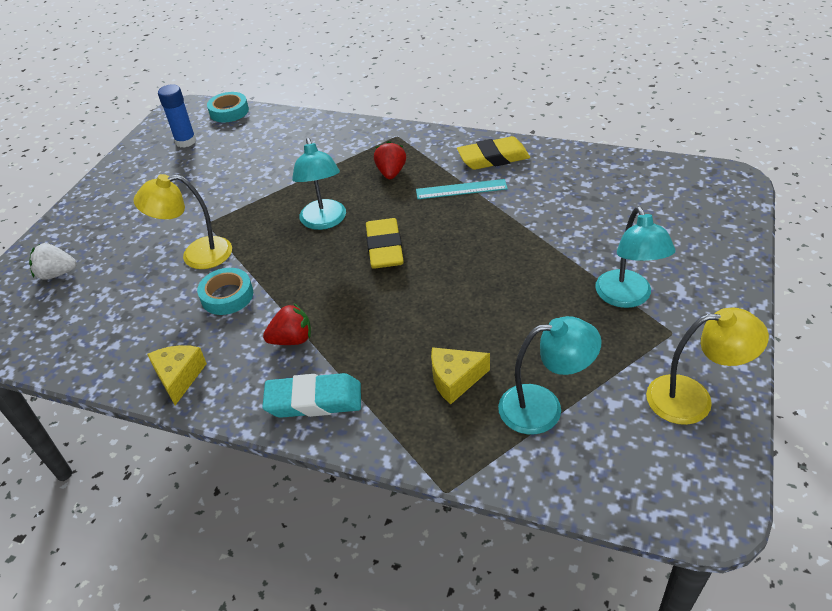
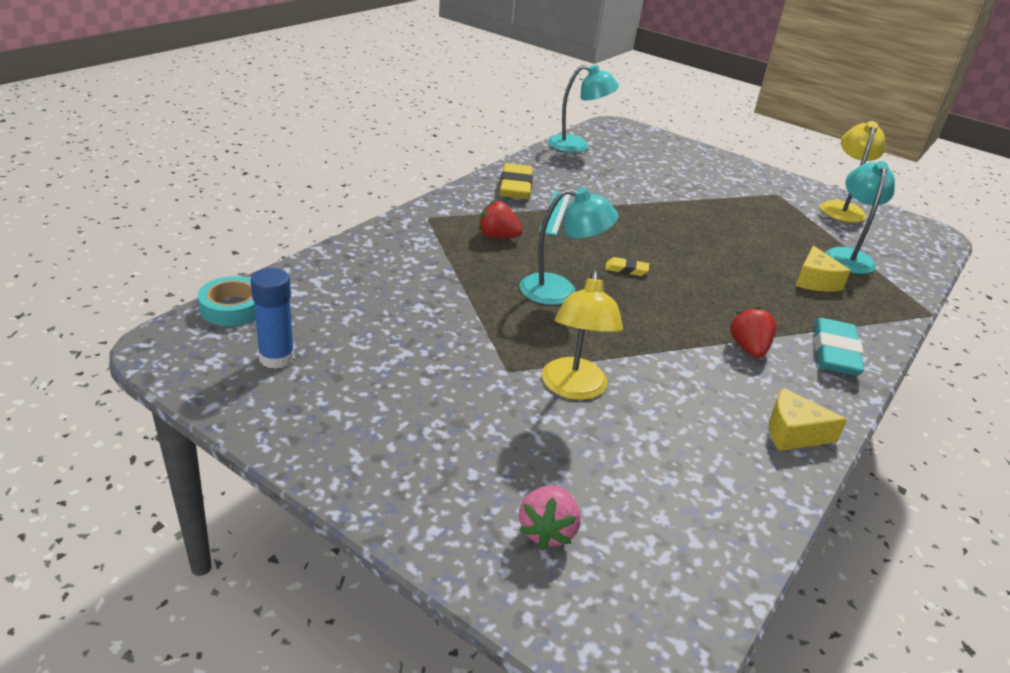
camera: 80 degrees left, 10 degrees down
white strawberry [29,243,77,280] -> pink strawberry [519,485,581,550]
turquoise tape [197,268,253,315] -> none
yellow eraser [366,218,404,269] -> yellow eraser [605,257,649,276], size x0.50
turquoise lamp [595,206,676,308] -> turquoise lamp moved to [548,65,619,153]

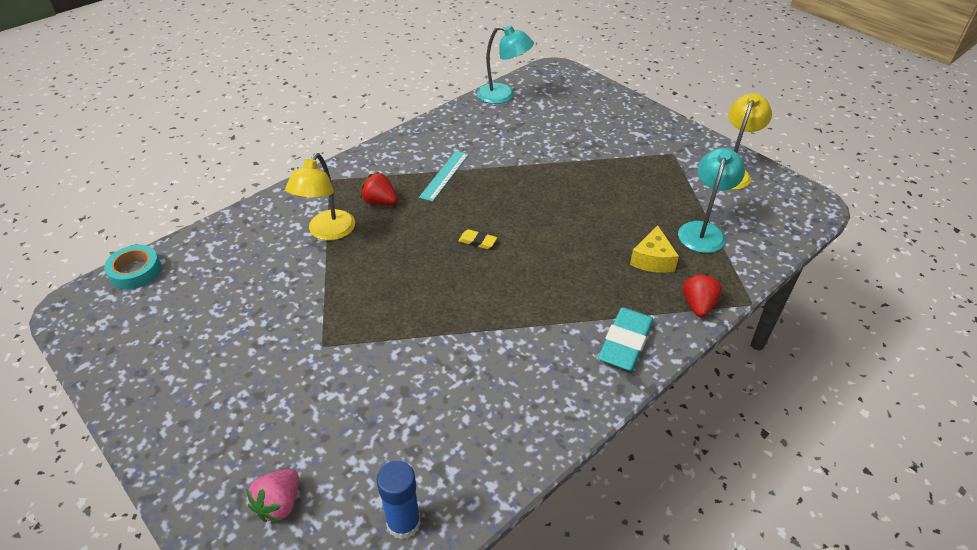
camera: 15 degrees right, 10 degrees up
blue glue stick [250,268,295,369] -> blue glue stick moved to [377,460,421,540]
yellow eraser [500,163,533,199] -> none
turquoise lamp [519,187,619,305] -> none
yellow lamp [542,271,623,400] -> yellow lamp moved to [285,153,355,241]
red strawberry [730,306,777,358] -> red strawberry moved to [683,273,722,317]
yellow cheese [769,388,847,451] -> none

